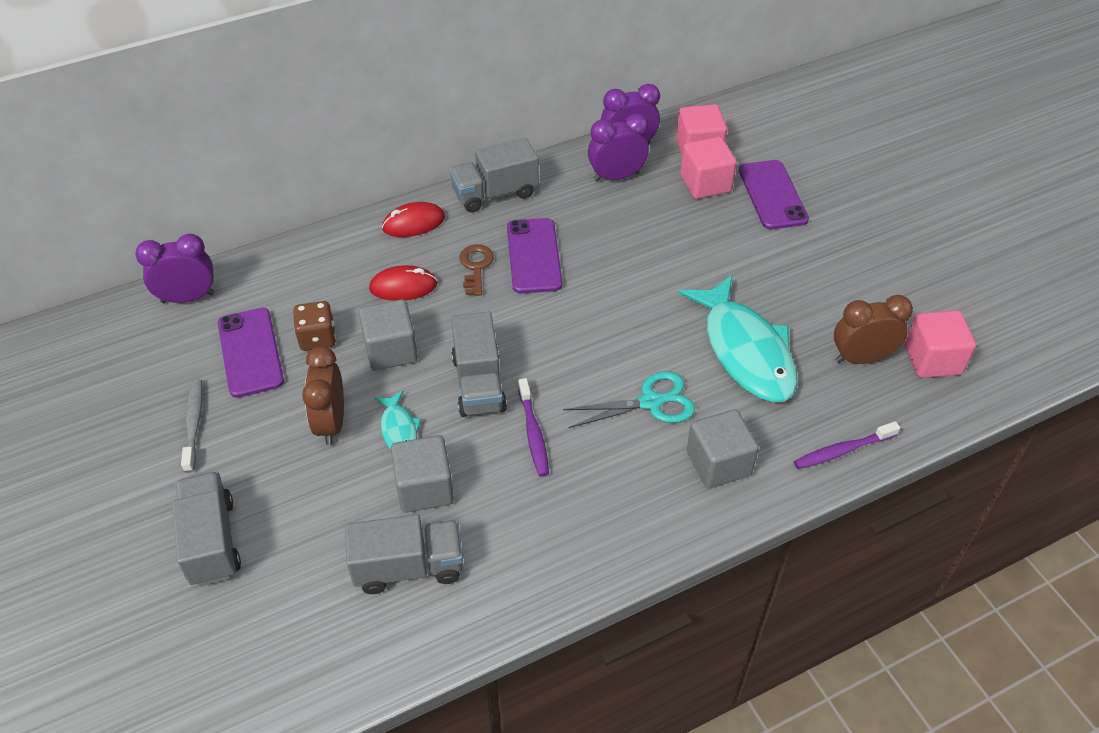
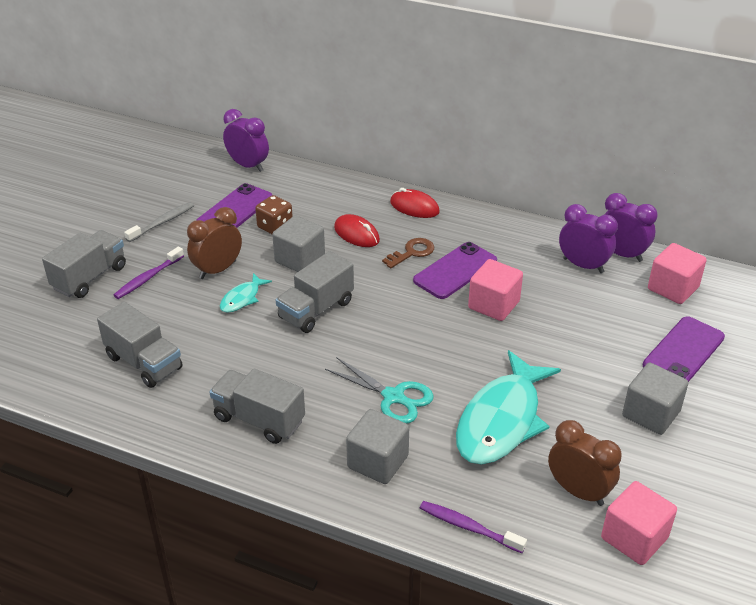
camera: 50 degrees right, 10 degrees down
grey cube [391,435,454,513] -> grey cube moved to [622,363,688,435]
grey truck [449,138,539,213] -> grey truck moved to [210,369,305,444]
purple toothbrush [518,378,549,477] -> purple toothbrush moved to [114,246,184,299]
pink cube [680,137,737,199] -> pink cube moved to [468,259,523,321]

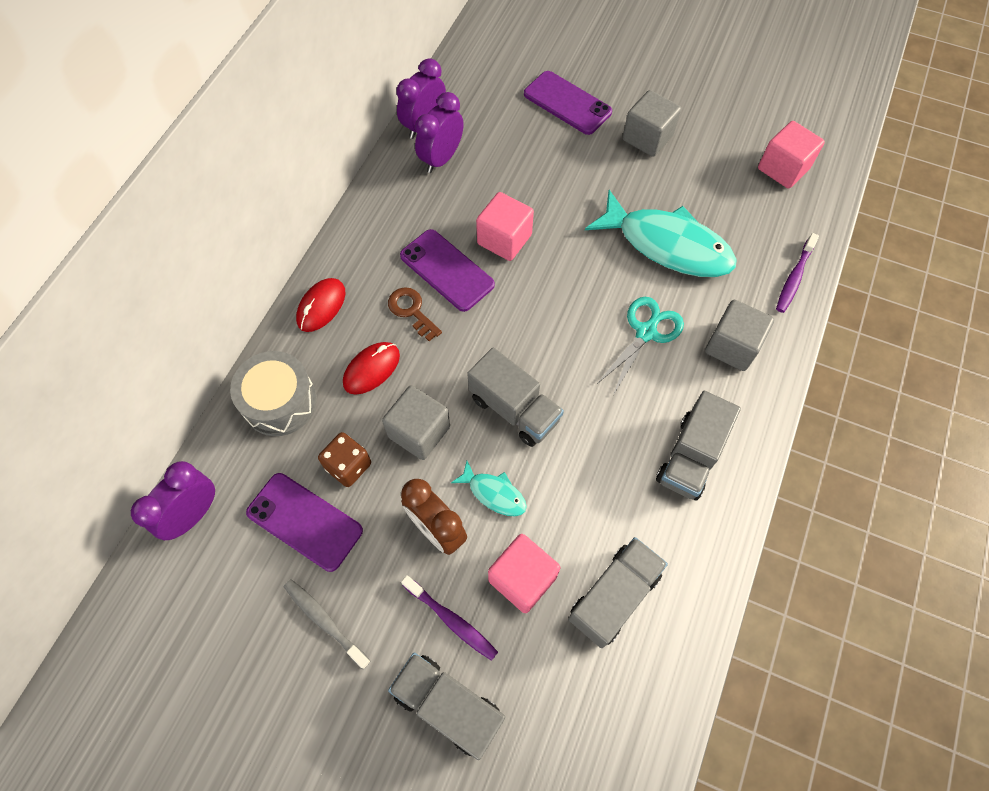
camera: 90 degrees left, 25 degrees up
brown clock [548,420,622,506] -> none
pink cube [648,243,707,304] -> pink cube moved to [488,534,561,613]
none -> grey drum [230,351,317,436]

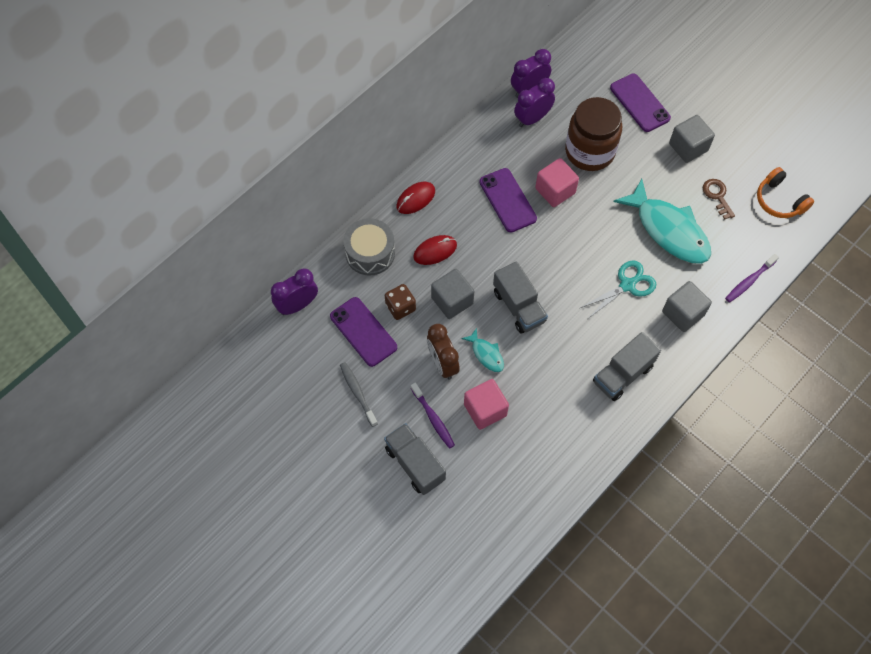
camera: 20 degrees right, 0 degrees up
brown key [388,287,442,341] -> brown key moved to [703,179,735,220]
grey truck [568,537,668,648] -> none
pink cube [758,121,825,189] -> orange headphones [757,167,814,218]
none -> brown jar [565,97,622,171]

